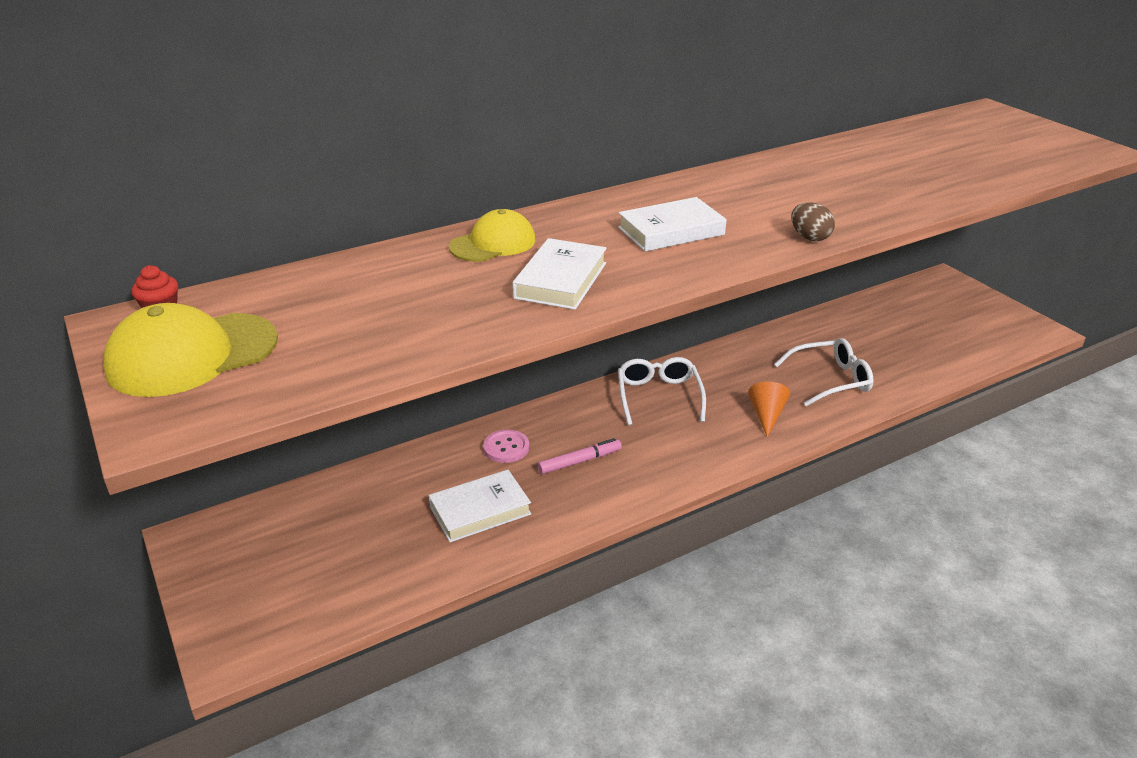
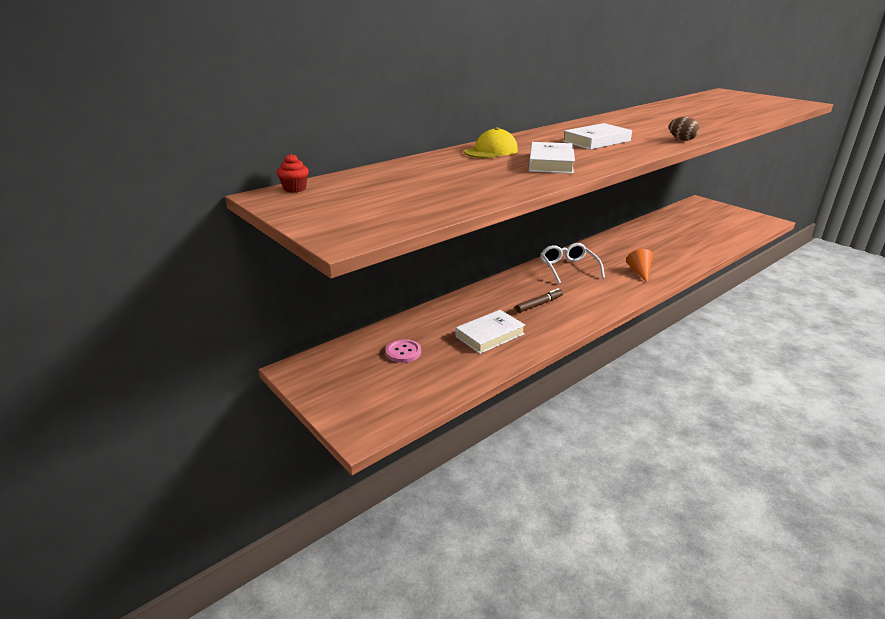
camera: 10 degrees left, 5 degrees down
yellow cap [103,303,278,397] -> none
pink button [483,430,529,463] -> pink button moved to [386,339,421,363]
pink marker [538,438,622,474] -> brown marker [515,288,563,313]
white glasses [774,338,873,406] -> none

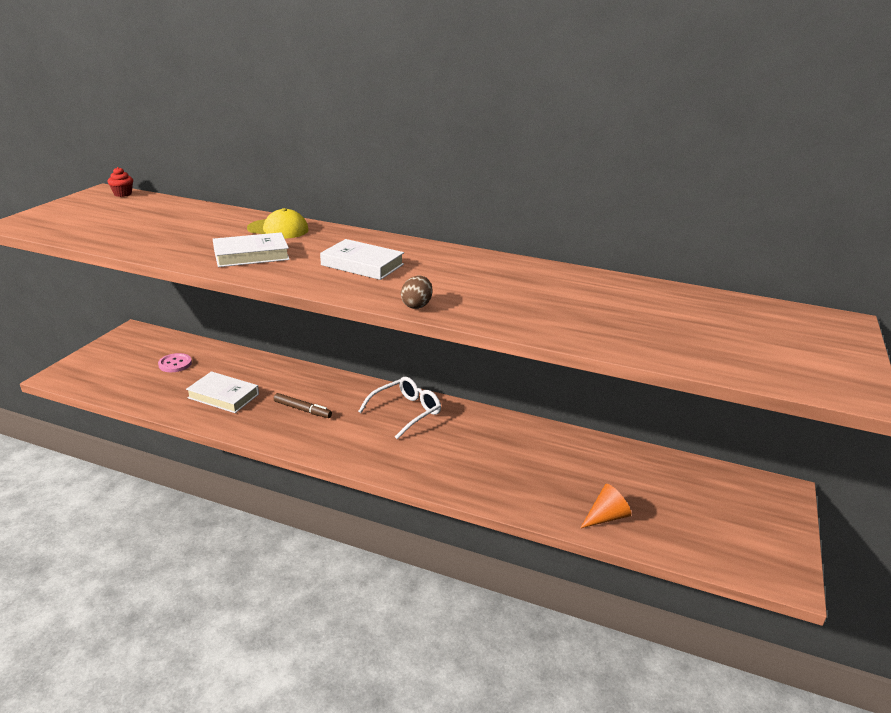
camera: 60 degrees right, 0 degrees up
orange cone [626,249,653,282] -> orange cone moved to [580,484,631,528]

